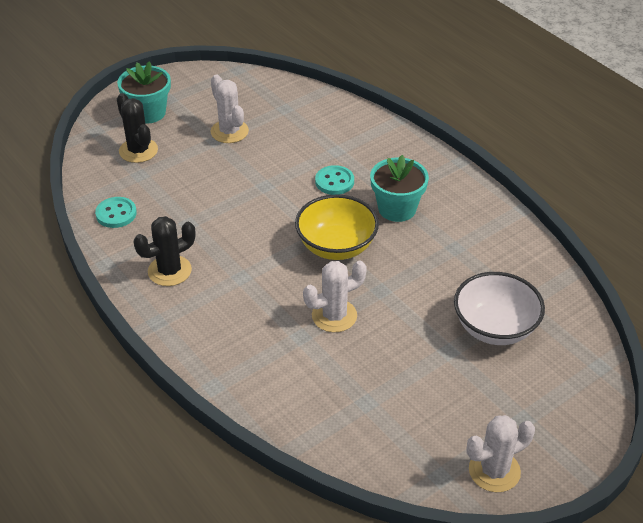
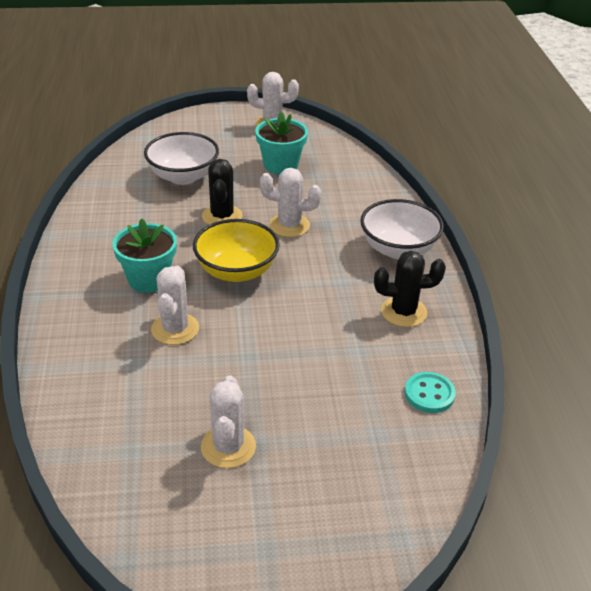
camera: 150 degrees left, 5 degrees down
turquoise flower pot [117,61,171,124] -> turquoise flower pot moved to [255,111,308,174]
black cactus [117,93,158,163] -> black cactus moved to [202,159,243,225]
turquoise button [315,165,354,195] -> white cactus [151,266,199,345]
none -> white bowl [360,199,444,259]

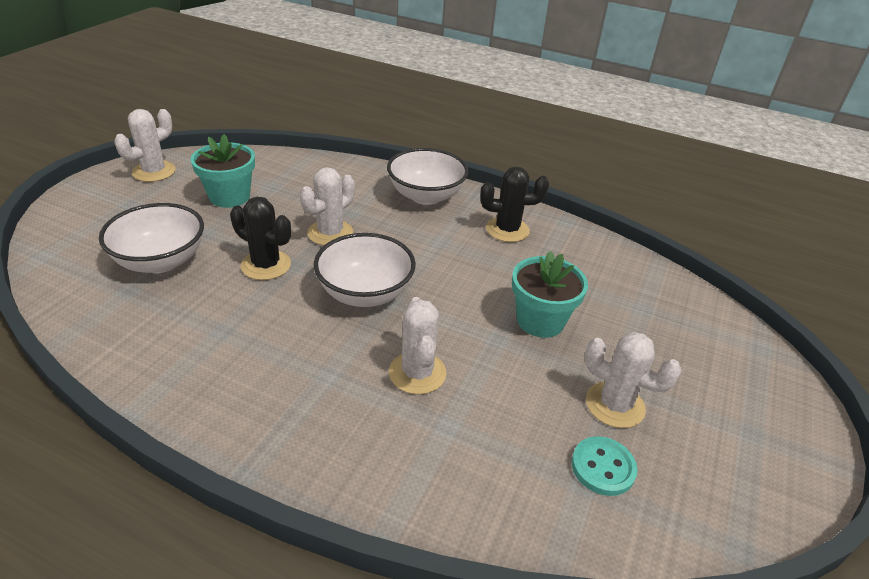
camera: 60 degrees left, 0 degrees up
turquoise flower pot [112,219,177,292] -> turquoise flower pot moved to [512,251,588,338]
white cactus [151,266,199,345] -> white cactus turned 45 degrees clockwise [389,297,446,394]
yellow bowl [193,219,280,282] -> white bowl [314,233,416,307]
black cactus [374,251,446,327] -> black cactus turned 60 degrees clockwise [480,166,549,242]
turquoise button [405,372,456,413] -> turquoise button moved to [572,436,638,496]

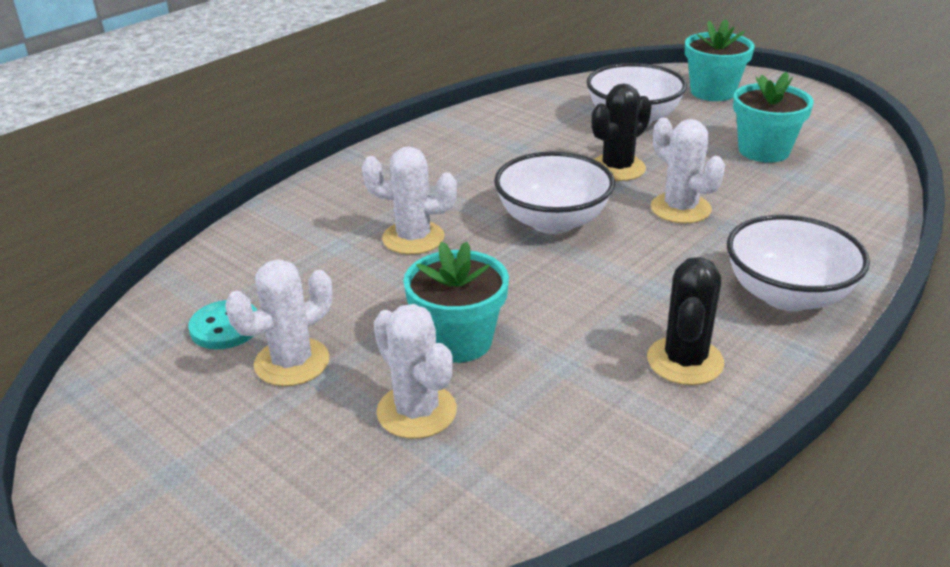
camera: 110 degrees right, 5 degrees down
white cactus [114,109,176,182] -> white cactus moved to [374,304,457,439]
none -> turquoise flower pot [685,19,755,101]

